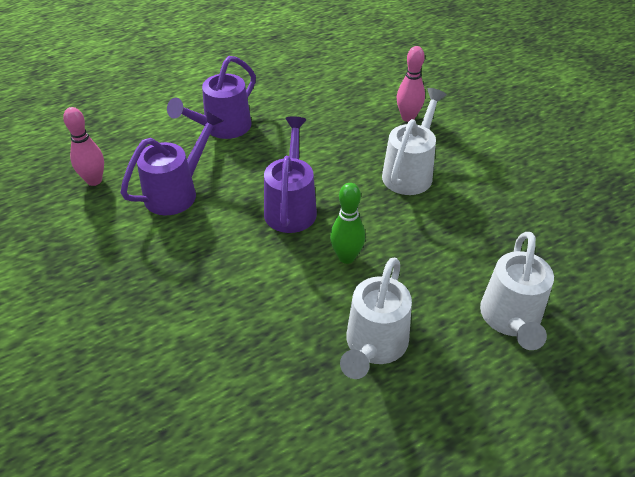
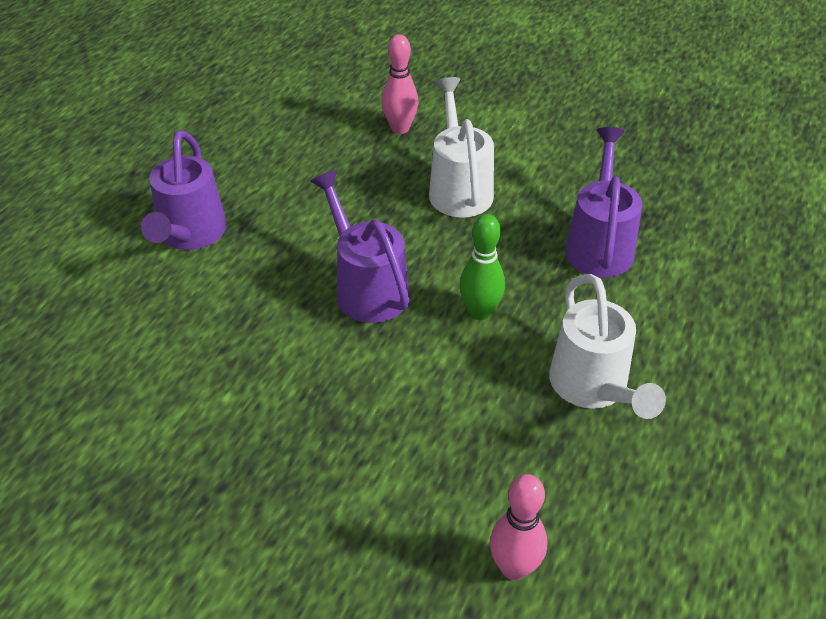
camera: 35 degrees left, 0 degrees up
pink bowling pin [63,107,104,186] -> pink bowling pin moved to [490,474,547,580]
purple watering can [121,110,223,215] -> purple watering can moved to [565,127,642,278]
white watering can [480,232,554,350] -> none

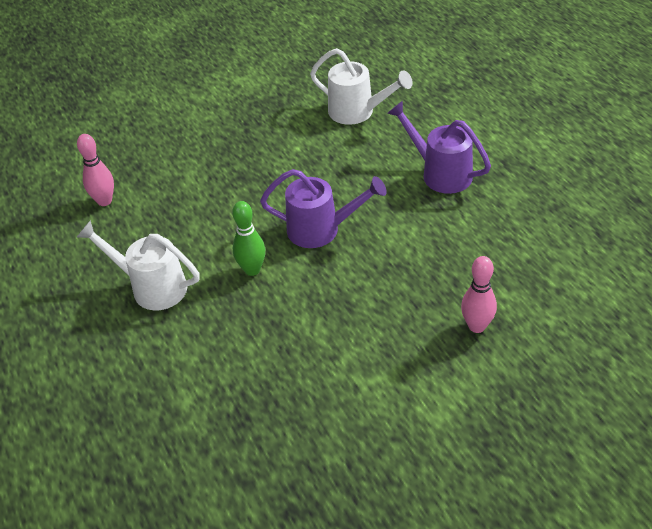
camera: 130 degrees right, 0 degrees up
white watering can [429,77,494,218] -> white watering can moved to [310,48,413,125]
purple watering can [565,127,642,278] -> none

